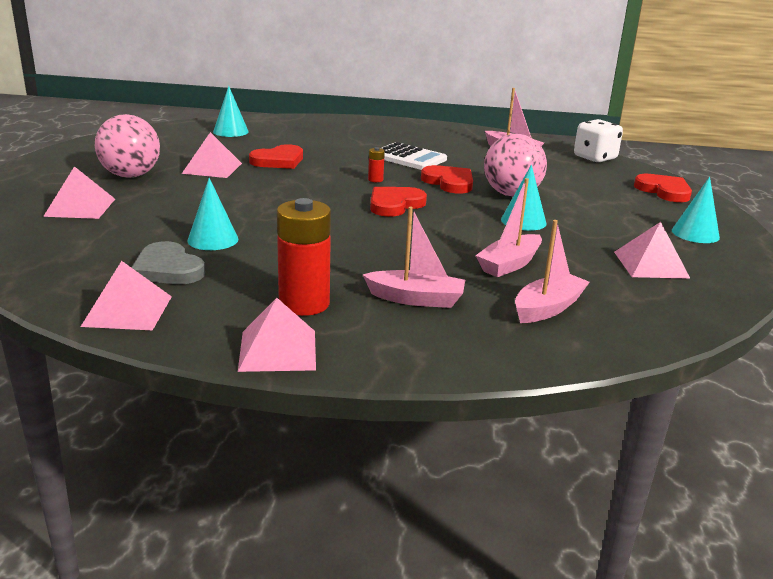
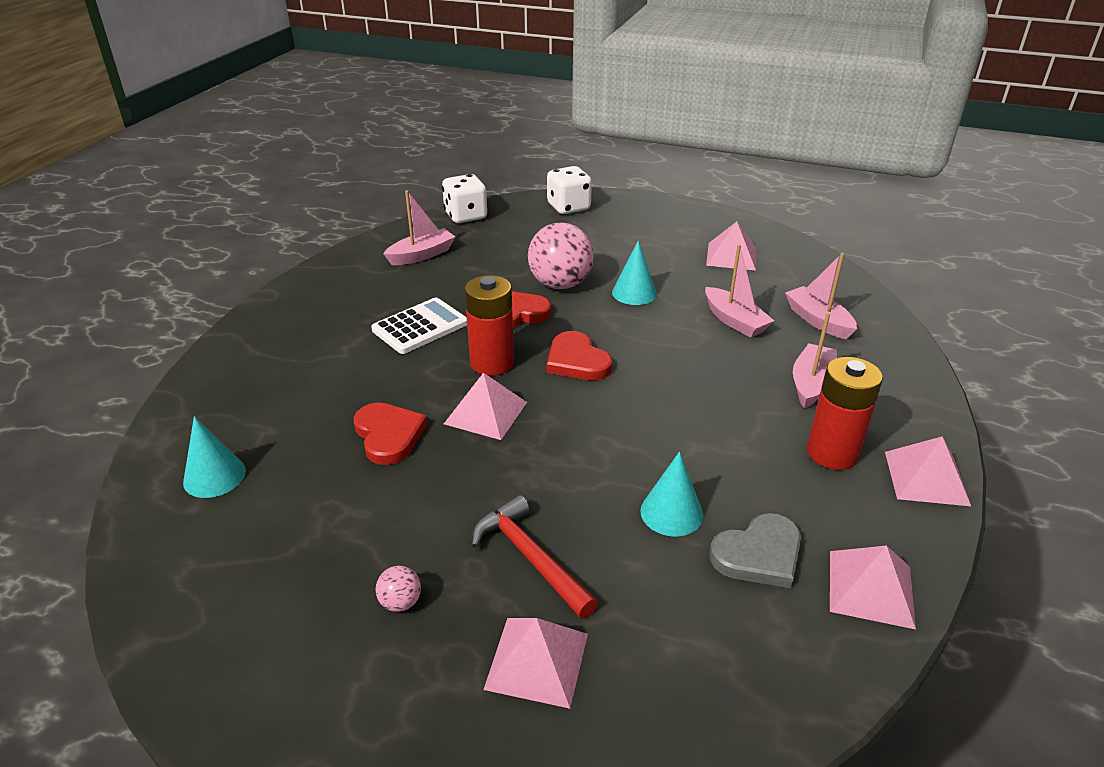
camera: 75 degrees left, 10 degrees up
pink ball [95,114,160,178] -> pink ball [376,566,421,612], size x0.43
pink pyramid [182,132,242,178] -> pink pyramid moved to [444,373,527,440]
red battery [368,147,385,182] -> red battery [465,275,514,376], size x2.31
red heart [634,174,692,202] -> white dice [547,166,592,214]
turquoise cone [672,177,720,243] -> none
none -> red hammer [471,495,598,619]

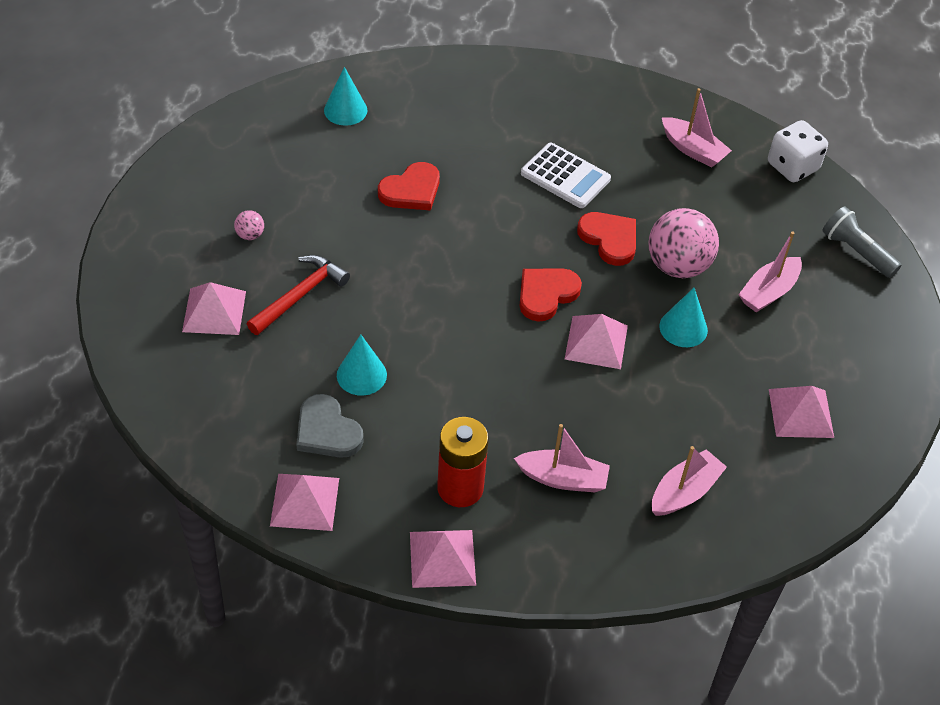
camera: 75 degrees right, 15 degrees up
pink pyramid [444,373,527,440] -> pink pyramid moved to [565,314,628,369]
red battery [465,275,514,376] -> none
white dice [547,166,592,214] -> grey flashlight [822,206,901,278]
pink boat [705,245,774,338] -> pink boat moved to [738,231,802,312]

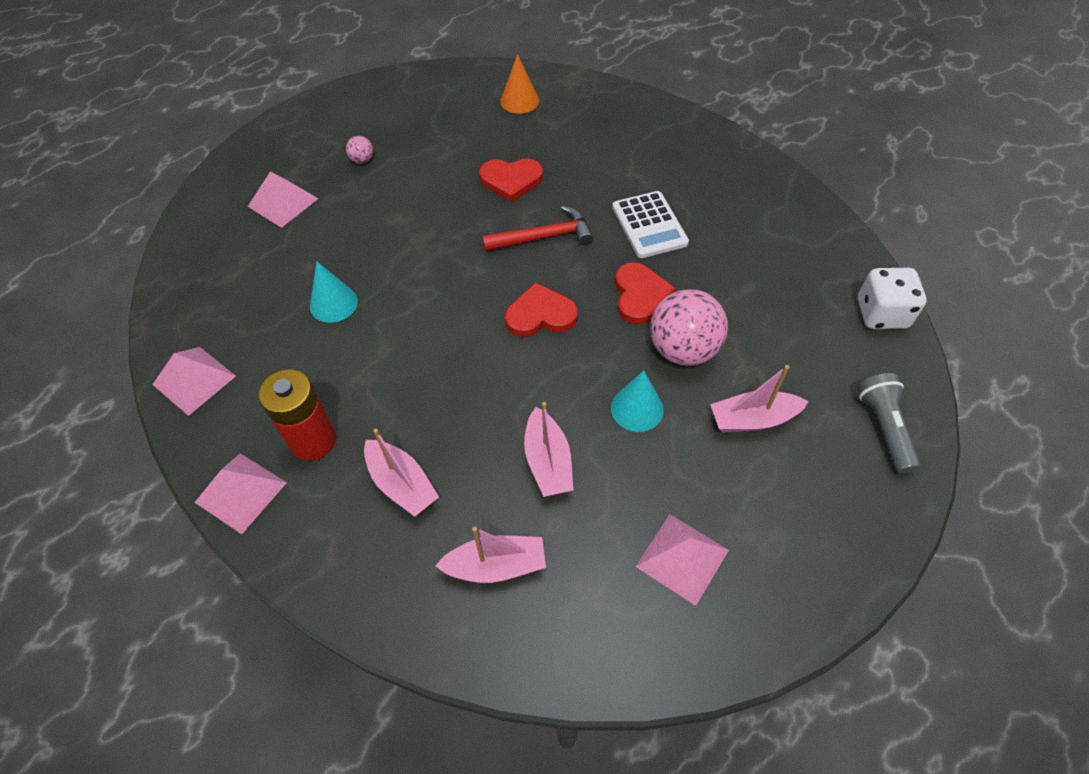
camera: 40 degrees right, 5 degrees up
red hammer [247,255,350,335] -> red hammer moved to [482,206,593,252]
grey heart [296,394,363,458] -> none
turquoise cone [324,67,368,126] -> orange cone [500,54,539,114]
pink pyramid [565,314,628,369] -> none
pink boat [662,88,732,168] -> pink boat moved to [524,402,574,497]

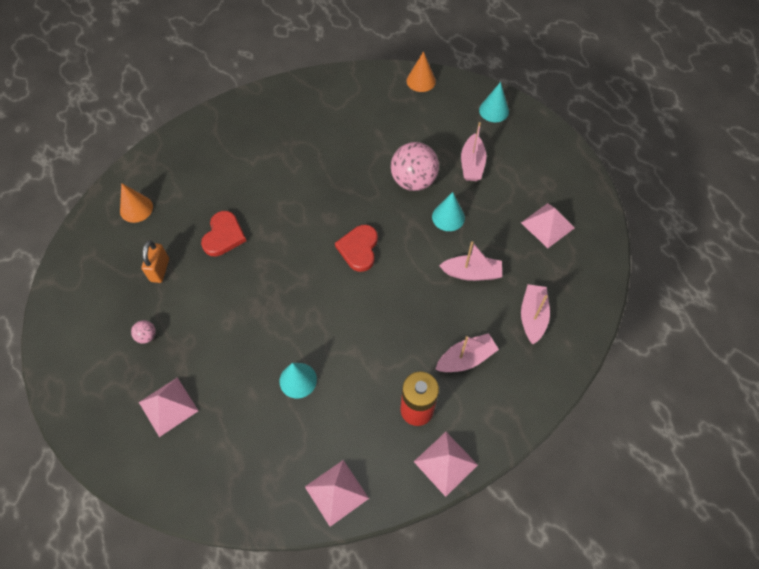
camera: 75 degrees left, 5 degrees up
red hammer [482,206,593,252] -> none
white calculator [612,191,689,258] -> none
red heart [615,262,676,324] -> none
white dice [858,268,926,329] -> orange cone [407,51,436,92]
grey flashlight [858,373,920,474] -> turquoise cone [479,82,509,122]
none -> orange padlock [141,240,169,283]

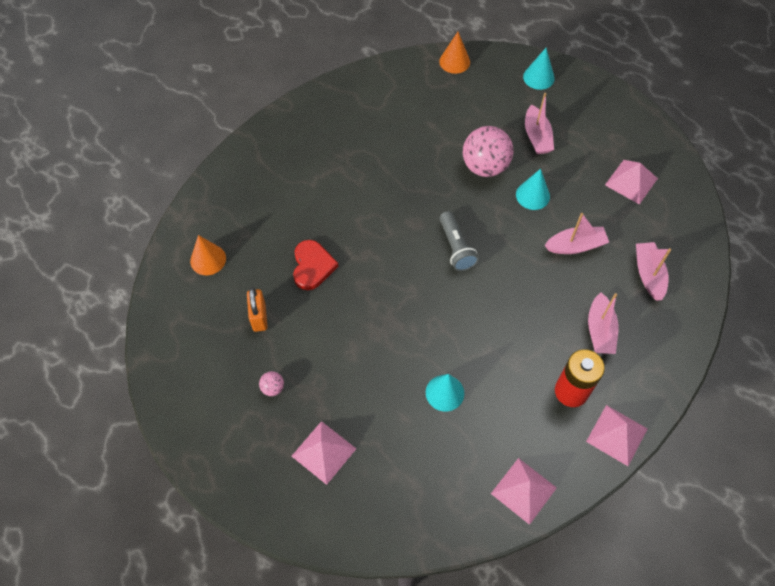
camera: 15 degrees left, 0 degrees up
red heart [335,225,378,272] -> grey flashlight [440,211,479,271]
pink boat [435,333,499,372] -> pink boat turned 135 degrees clockwise [588,292,618,354]

